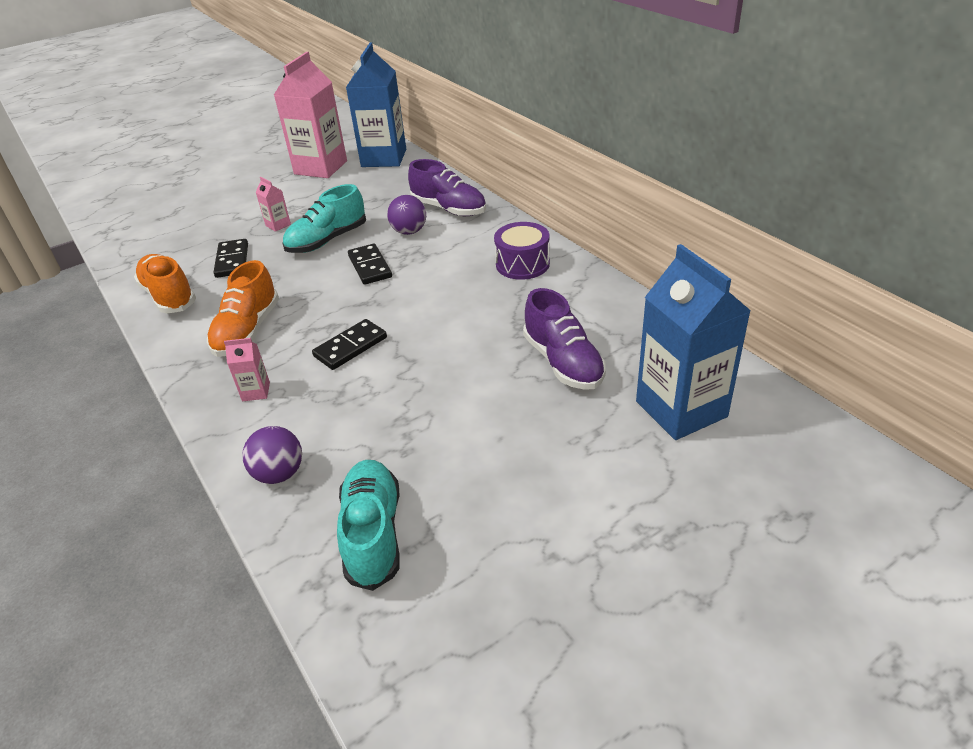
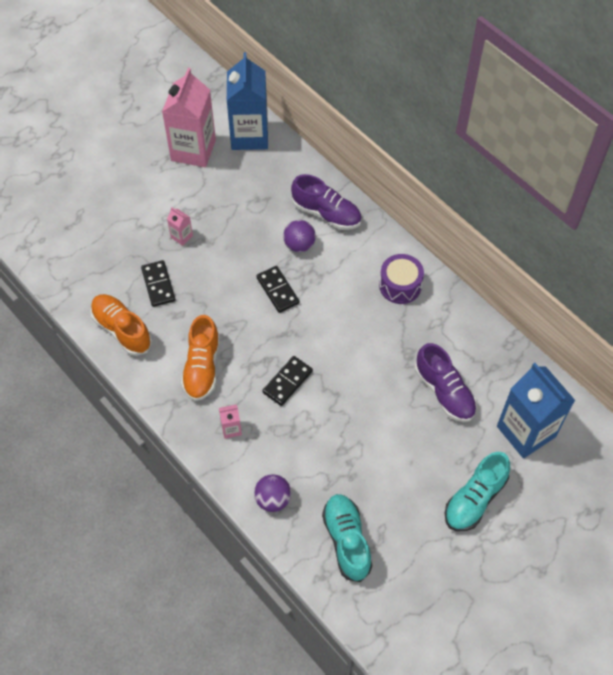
camera: 10 degrees left, 20 degrees up
turquoise shoe [282,184,366,253] -> turquoise shoe moved to [445,452,510,531]

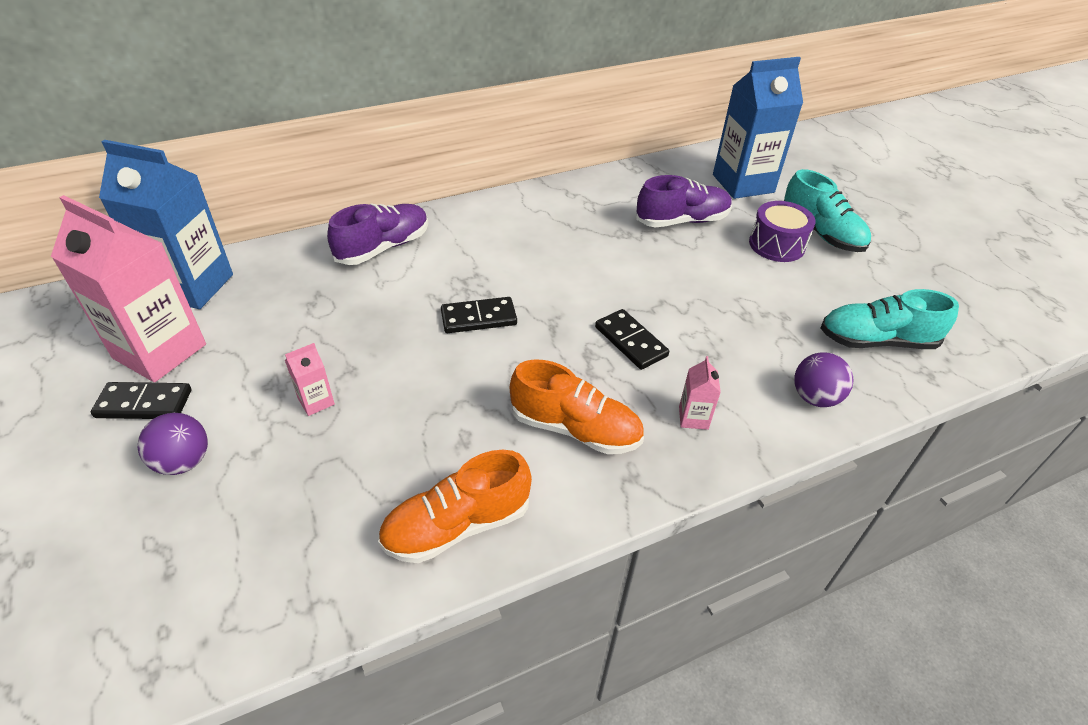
camera: 75 degrees left, 15 degrees down
black domino [141,260,175,307] -> black domino moved to [91,382,191,419]
purple ball [283,220,316,252] -> purple ball moved to [138,413,208,475]
purple drum [379,254,424,304] -> purple drum moved to [749,201,816,262]

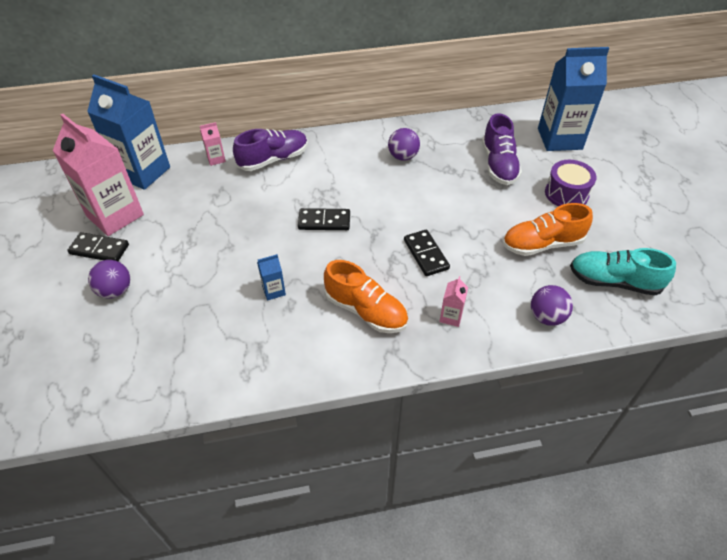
camera: 15 degrees right, 5 degrees up
pink carton [285,343,335,416] -> pink carton moved to [200,122,226,166]
orange shoe [378,450,532,563] -> orange shoe moved to [503,203,593,256]
purple shoe [636,175,732,228] -> purple shoe turned 90 degrees clockwise [482,113,522,185]
turquoise shoe [784,169,871,252] -> none
none -> blue carton [257,254,286,301]
none -> purple ball [388,128,420,161]

